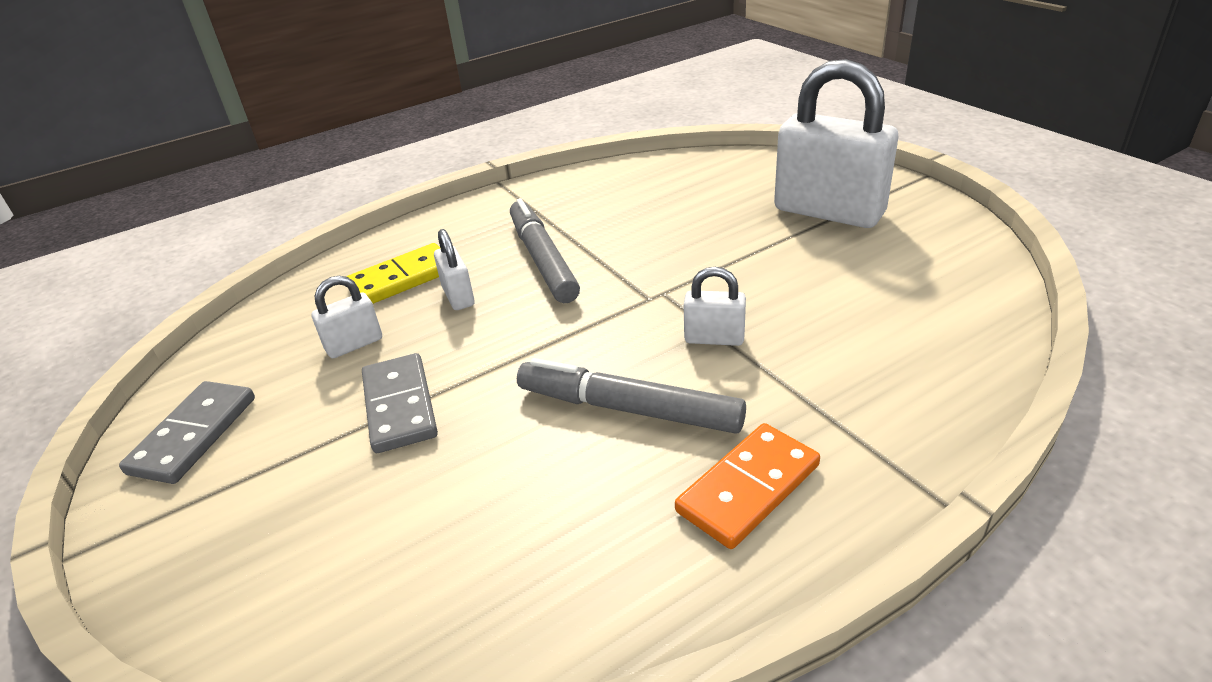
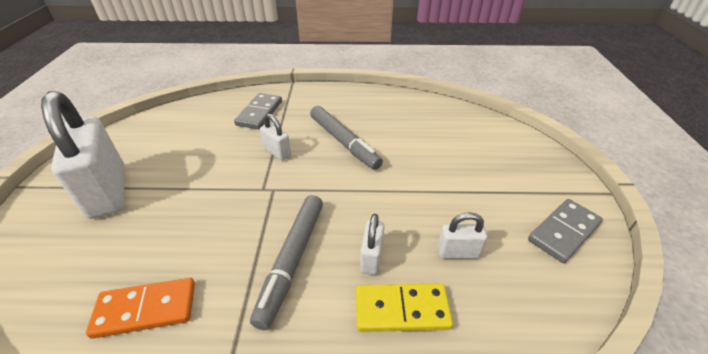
camera: 150 degrees left, 5 degrees up
grey domino [362,353,438,453] -> grey domino moved to [234,93,282,130]
orange domino [675,423,820,549] -> orange domino moved to [86,278,195,339]

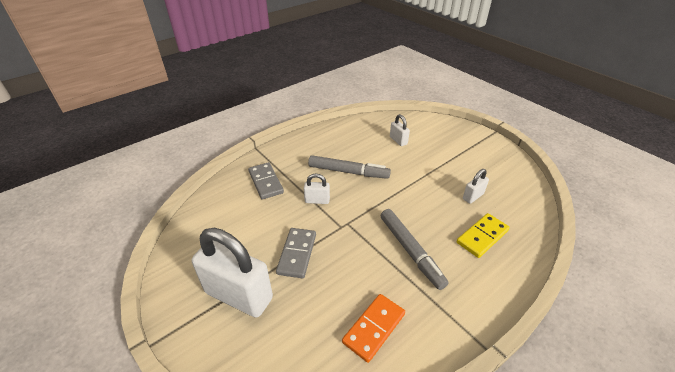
camera: 40 degrees left, 0 degrees up
white padlock [360,214,384,275] -> white padlock moved to [390,114,410,146]
grey domino [528,199,603,263] -> grey domino moved to [276,228,316,278]

